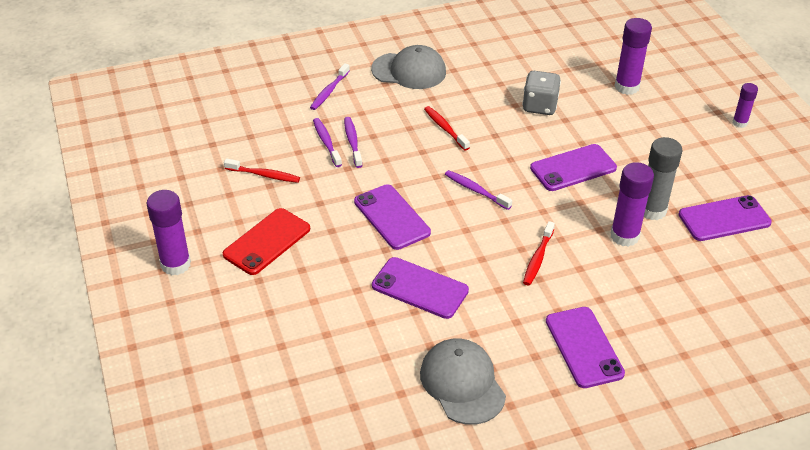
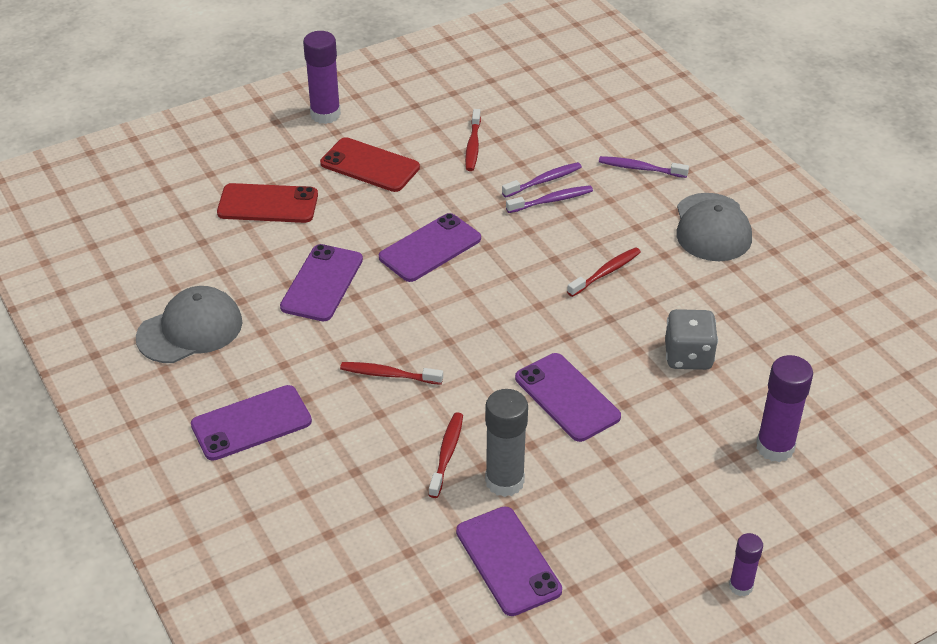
camera: 80 degrees right, 0 degrees up
purple toothbrush [445,170,512,210] -> none
purple glue stick [610,162,654,247] -> red toothbrush [429,412,463,498]
none -> red phone [217,183,318,223]

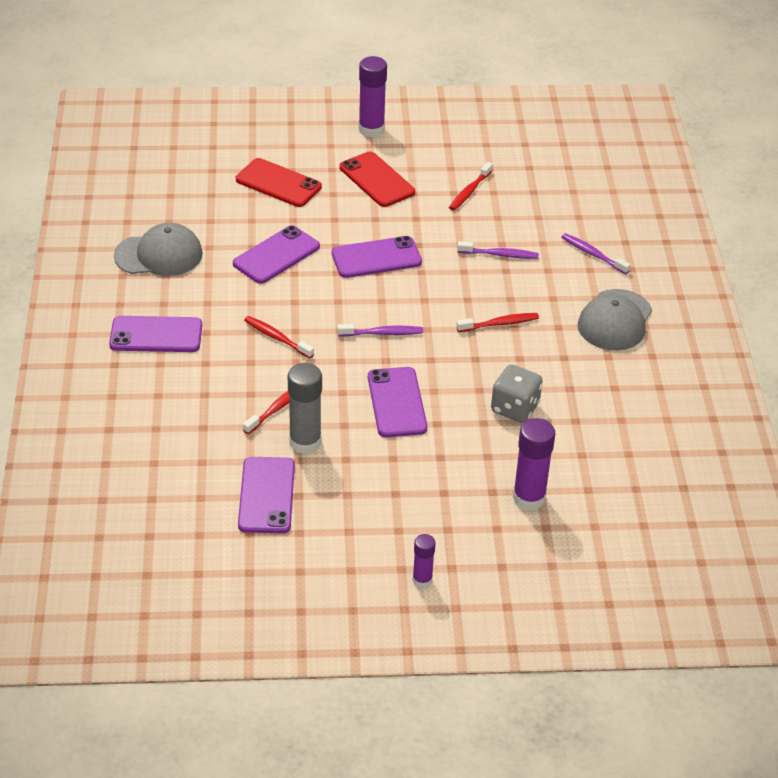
camera: 25 degrees right, 0 degrees up
purple toothbrush [502,162,582,198] -> purple toothbrush moved to [338,324,424,337]

